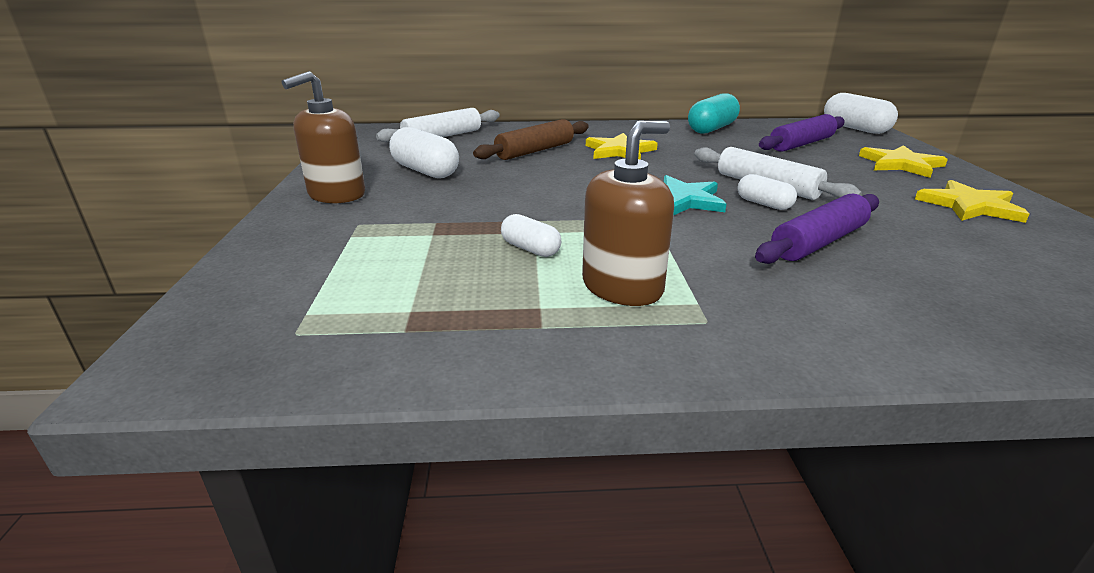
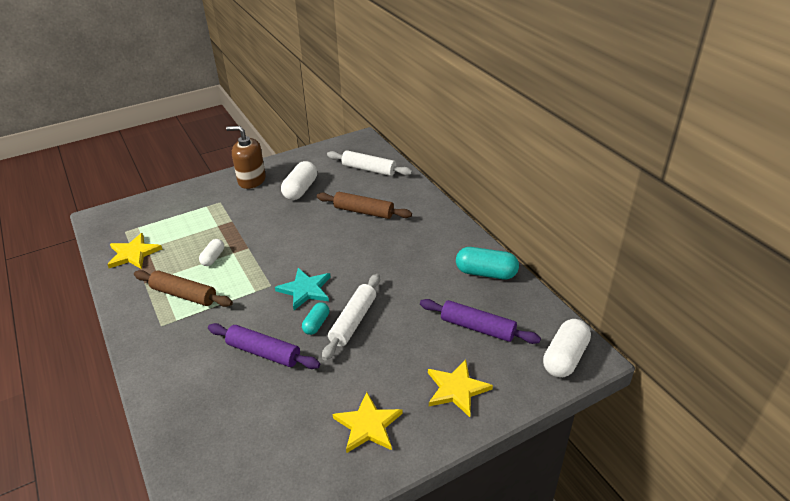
camera: 65 degrees right, 10 degrees up
brown soap dispenser [582,121,674,306] -> brown rolling pin [134,270,233,307]
yellow star [586,133,658,160] -> yellow star moved to [107,233,162,269]
white capsule [737,174,797,210] -> turquoise capsule [302,302,329,335]

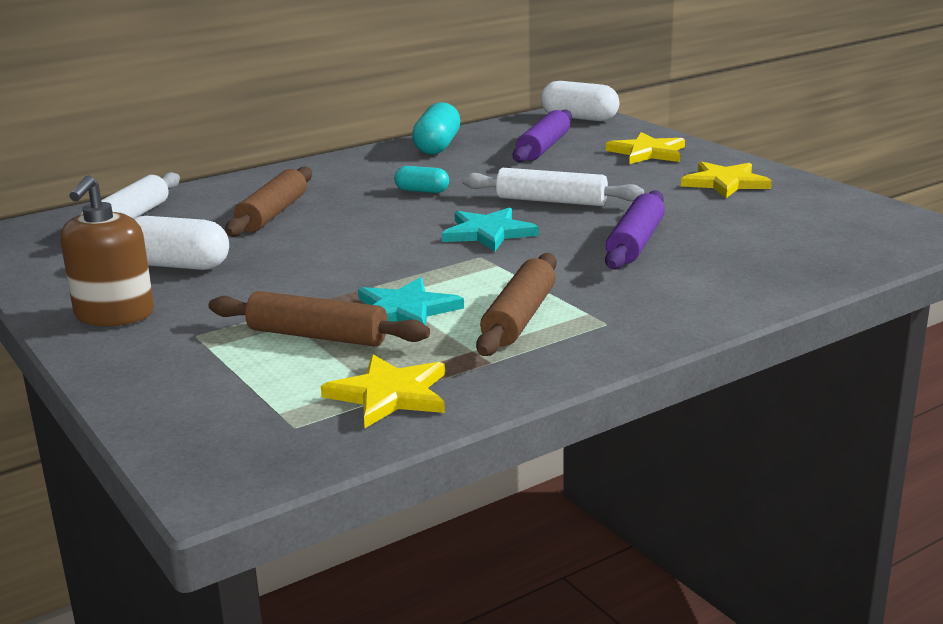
camera: 95 degrees left, 15 degrees down
white capsule [199,239,224,266] -> turquoise star [358,277,464,325]
turquoise capsule [302,302,329,335] -> turquoise capsule moved to [394,166,449,193]
none -> brown rolling pin [209,291,430,346]

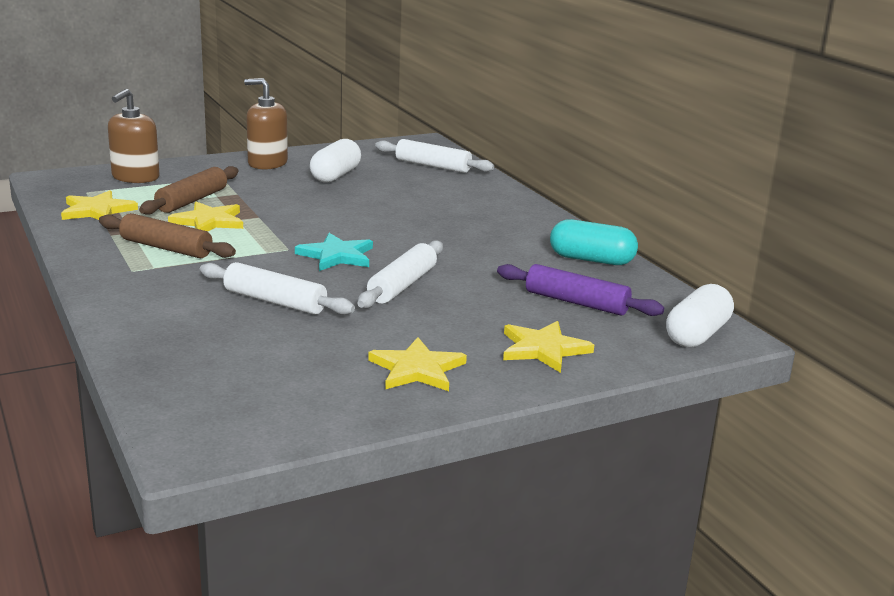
camera: 95 degrees right, 0 degrees up
brown rolling pin [225,166,312,237] -> none
turquoise star [358,277,464,325] -> yellow star [168,202,243,232]
turquoise capsule [394,166,449,193] -> none
purple rolling pin [605,190,665,270] -> white rolling pin [200,262,355,315]
none -> brown soap dispenser [108,89,160,183]

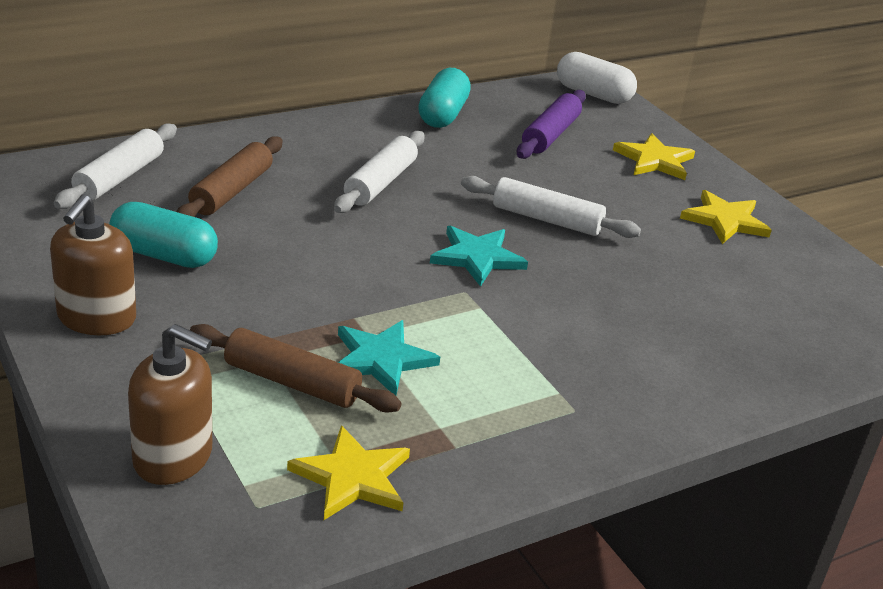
camera: 95 degrees left, 10 degrees up
brown rolling pin [99,213,236,258] -> brown rolling pin moved to [176,136,283,217]
yellow star [168,202,243,232] -> turquoise star [338,320,440,396]
white rolling pin [200,262,355,315] -> white rolling pin moved to [334,131,425,213]
white capsule [310,139,361,182] -> turquoise capsule [109,202,218,268]

